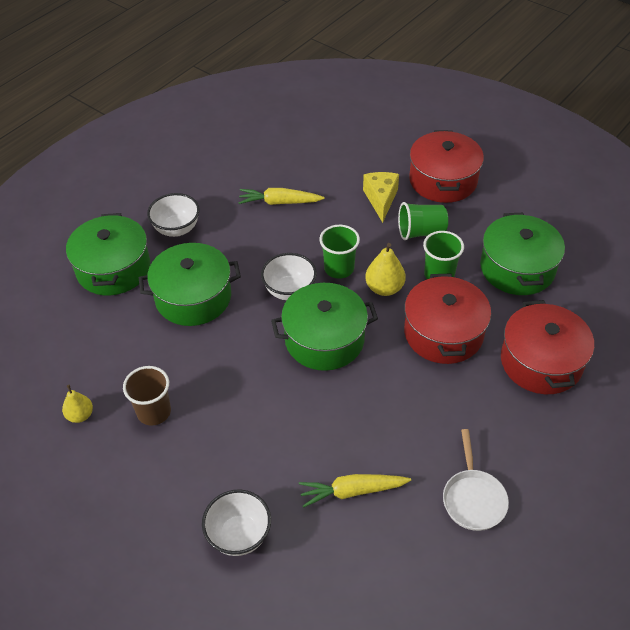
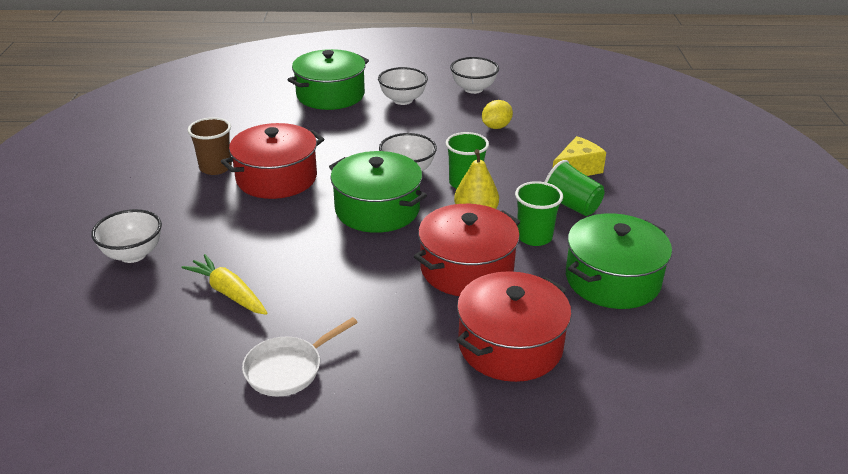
camera: 50 degrees right, 15 degrees down
yellow pear [62,385,93,423] -> none
green pot [139,243,241,326] -> none
yellow carrot [238,188,324,205] -> yellow lemon [482,100,513,129]
red pot [409,130,484,203] -> red pot moved to [221,123,324,199]
none -> white bowl [450,57,499,94]

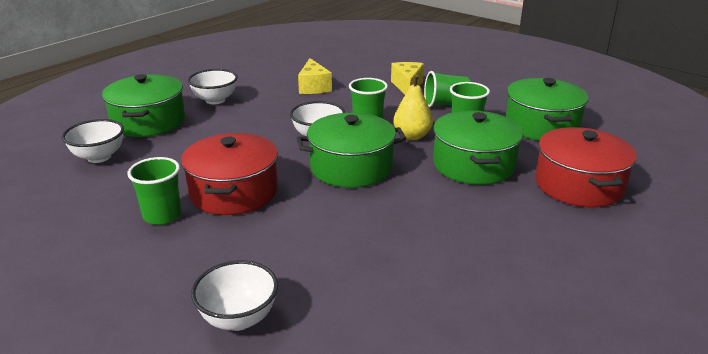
camera: 50 degrees left, 5 degrees down
yellow carrot [182,254,267,315] -> none
brown cup [188,117,232,175] -> green cup [127,157,181,225]
white pan [242,317,358,396] -> none
red pot [414,204,520,296] -> green pot [433,110,523,185]
white bowl [450,57,499,94] -> white bowl moved to [62,119,124,163]
yellow lemon [482,100,513,129] -> yellow cheese [298,58,332,94]

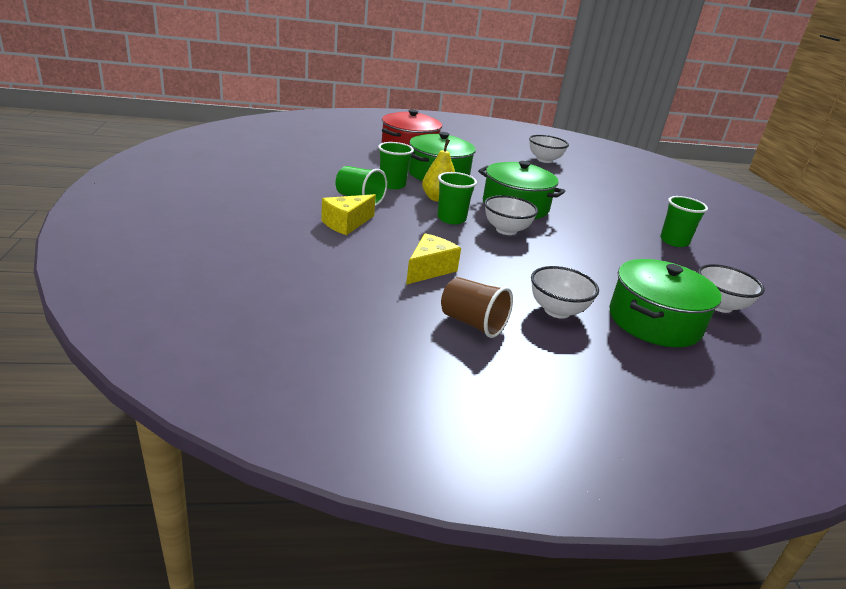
camera: 140 degrees left, 0 degrees up
red pot [181,133,278,215] -> none
white bowl [191,260,278,331] -> white bowl moved to [529,135,569,163]
green pot [506,78,588,141] -> none
none -> brown cup [441,277,513,338]

